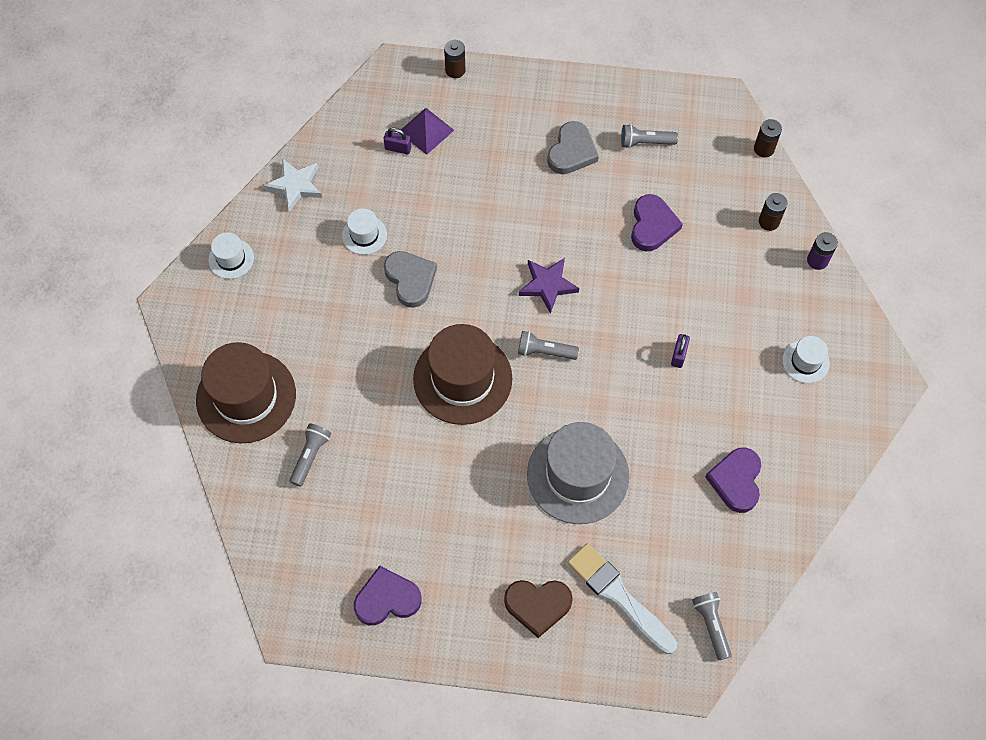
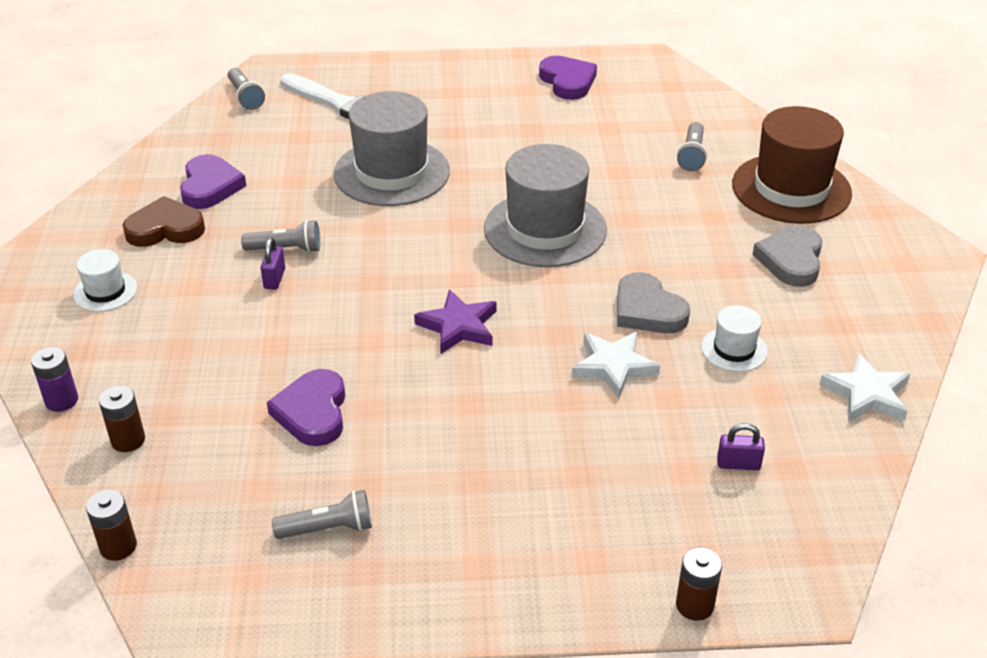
camera: 170 degrees right, 25 degrees down
white hat [208,232,254,279] -> none
purple heart [354,566,422,625] -> purple heart turned 90 degrees counterclockwise [539,56,597,100]
purple pyramid [401,108,454,155] -> none
brown hat [413,324,512,425] -> grey hat [484,144,607,267]
brown heart [504,580,573,638] -> brown heart moved to [123,196,205,247]
grey flashlight [518,331,579,360] -> grey flashlight moved to [241,220,320,253]
grey heart [547,121,599,174] -> grey heart moved to [752,226,823,287]
none -> white star [571,332,660,399]

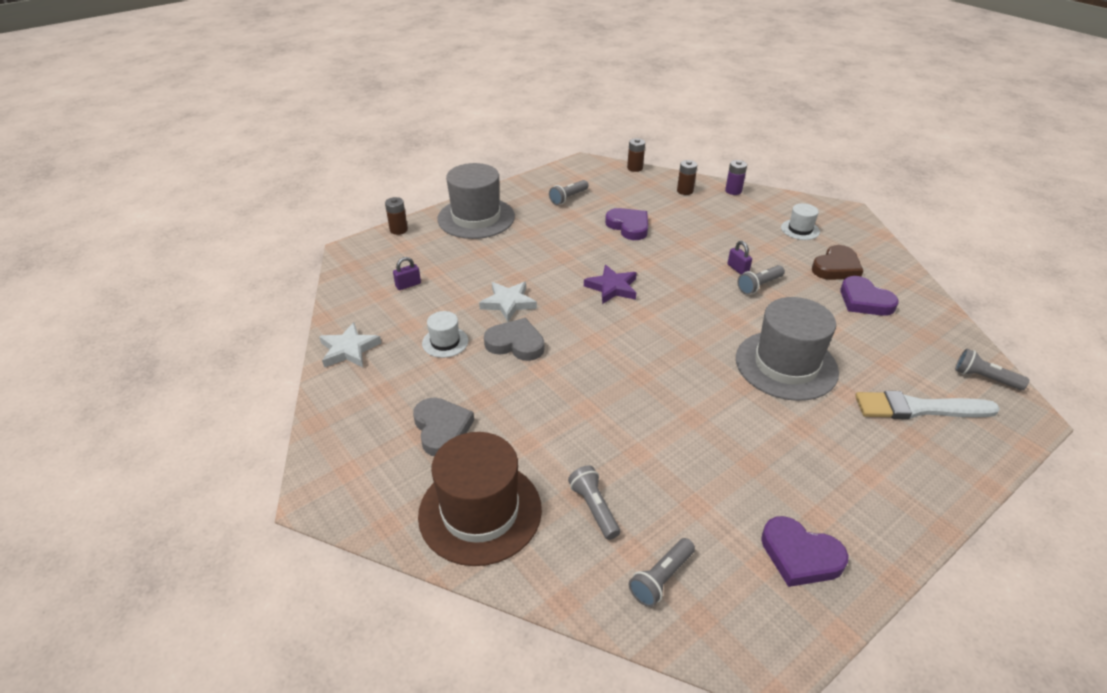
camera: 145 degrees right, 0 degrees up
grey hat [484,144,607,267] -> grey hat moved to [437,163,515,239]
none -> grey flashlight [629,538,695,607]

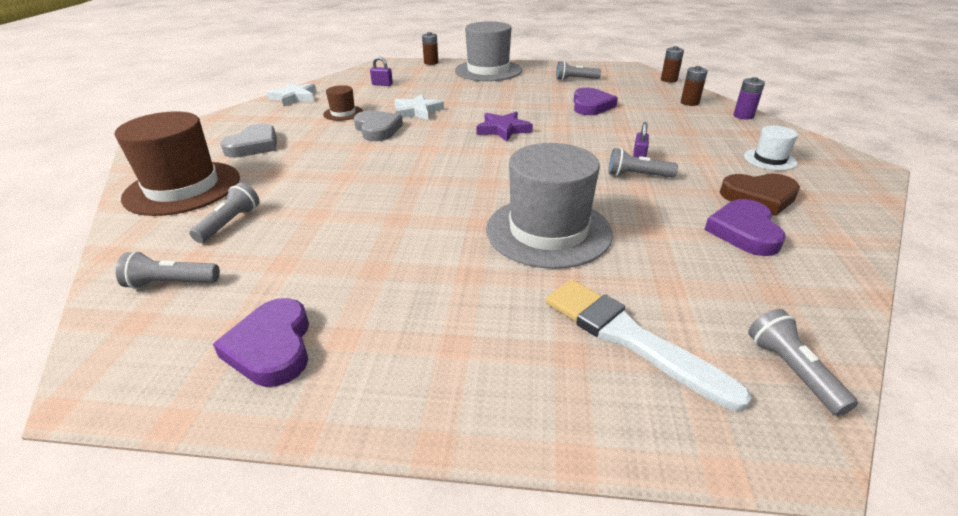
camera: 45 degrees right, 5 degrees down
white hat [422,311,468,358] -> brown hat [323,85,363,121]

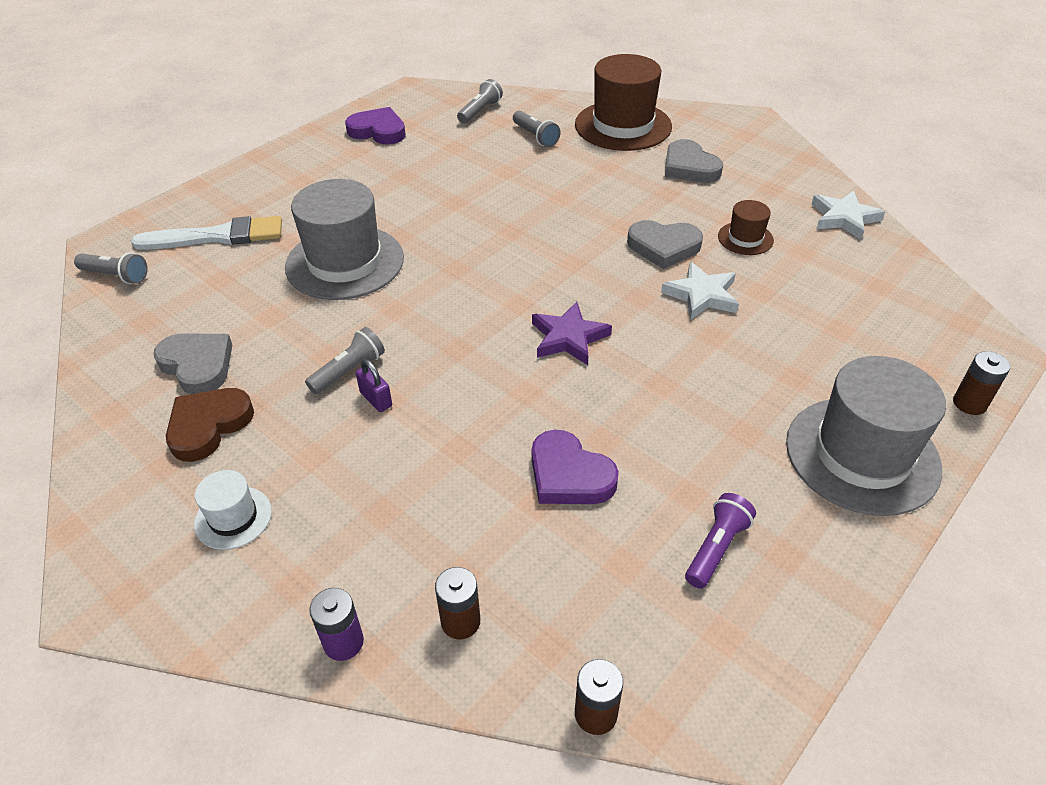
camera: 125 degrees right, 10 degrees up
purple padlock [370,57,393,86] -> none
grey flashlight [556,61,601,81] -> purple flashlight [685,493,756,589]
purple heart [704,199,786,256] -> grey heart [154,333,232,394]

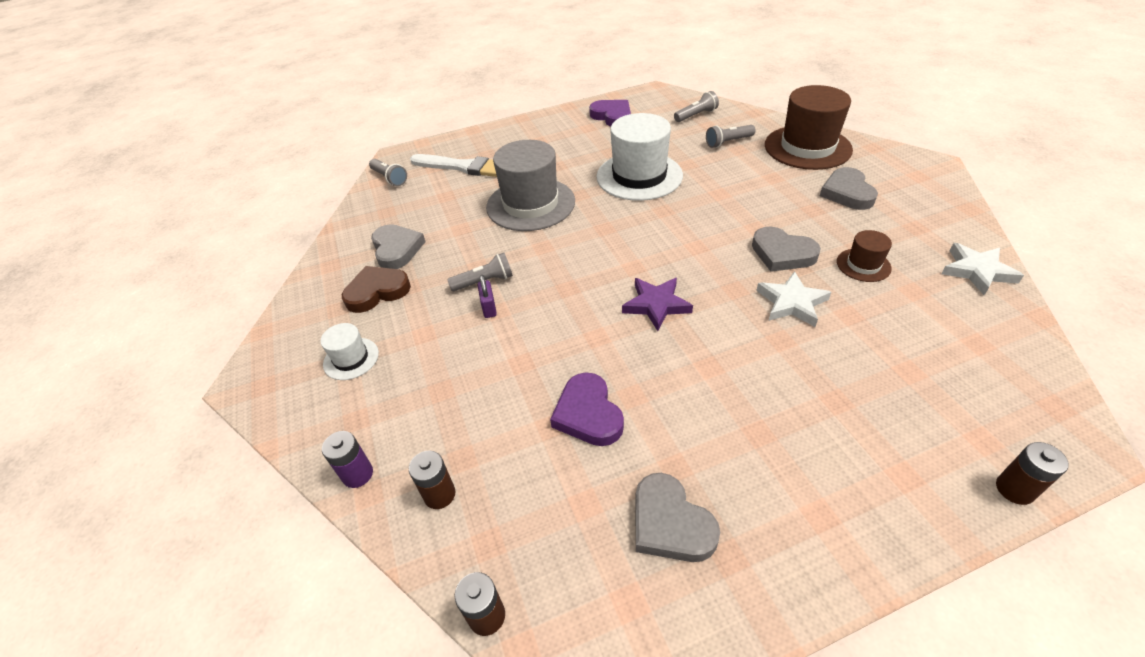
camera: 30 degrees right, 0 degrees up
grey flashlight [513,111,560,147] -> grey flashlight turned 75 degrees clockwise [706,125,755,148]
purple flashlight [685,493,756,589] -> grey heart [635,473,720,562]
grey hat [786,356,946,516] -> none
none -> white hat [596,113,683,201]

